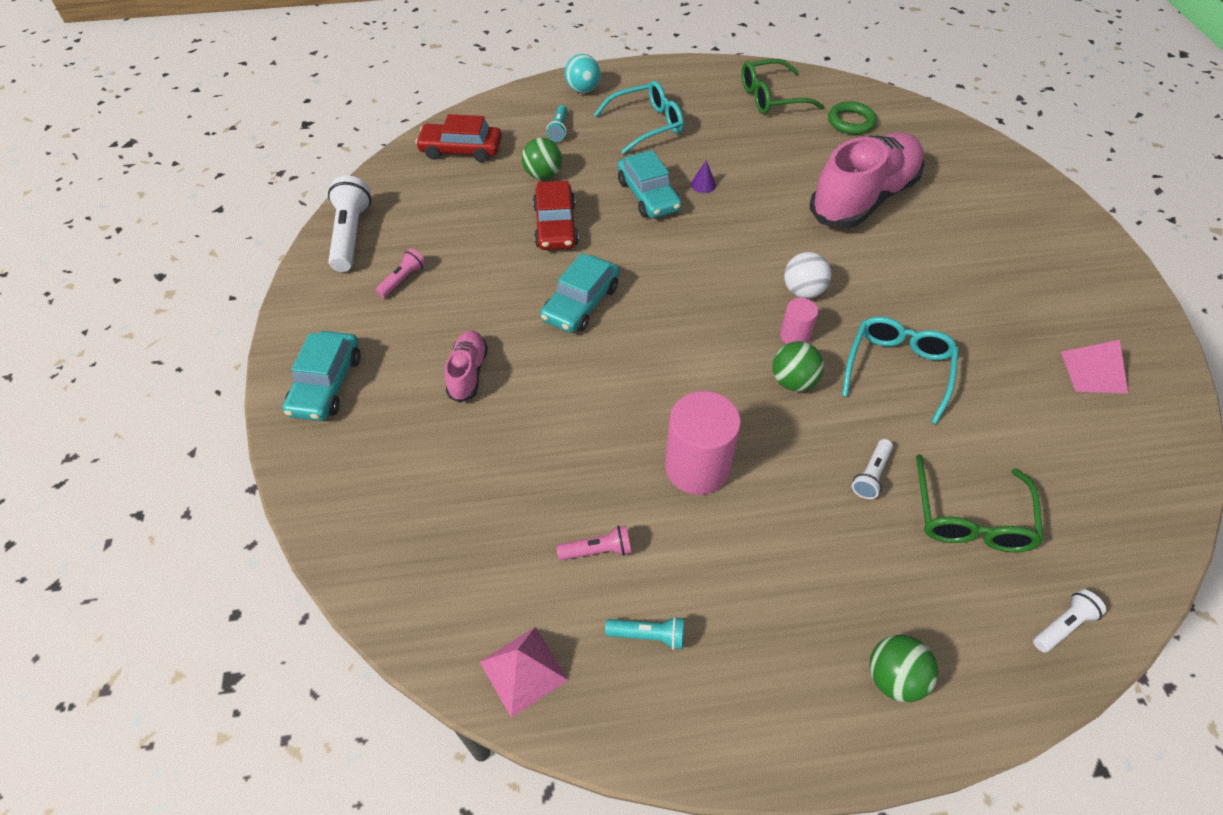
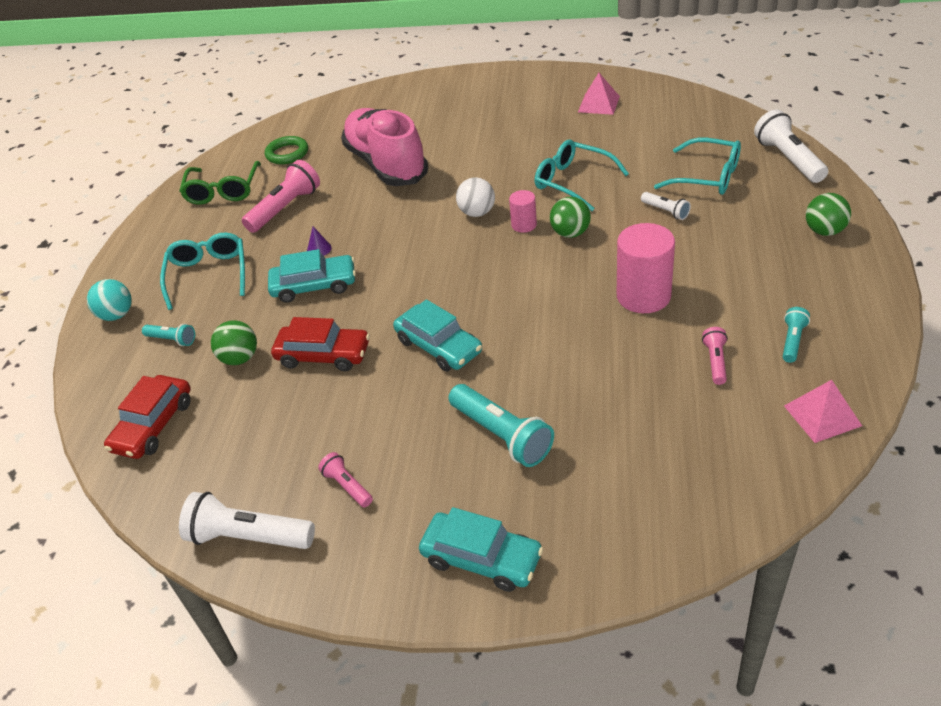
camera: 70 degrees left, 10 degrees down
pink shoe [444,331,488,403] -> turquoise flashlight [449,384,554,467]
green glasses [916,454,1044,552] -> turquoise glasses [654,138,741,195]
white flashlight [1033,589,1106,653] -> white flashlight [754,110,828,183], size x1.86
none -> pink flashlight [242,160,320,233]

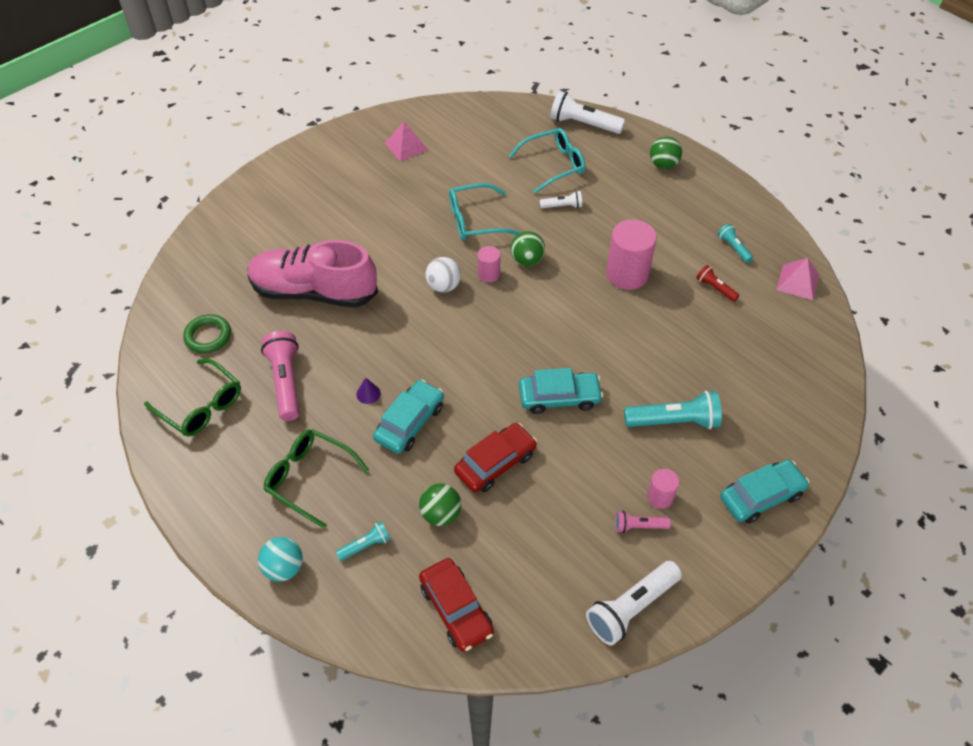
camera: 55 degrees left, 10 degrees up
turquoise glasses [160,232,245,310] -> green glasses [263,429,369,529]
pink flashlight [702,327,728,385] -> red flashlight [696,265,740,302]
none -> pink cylinder [647,469,679,509]

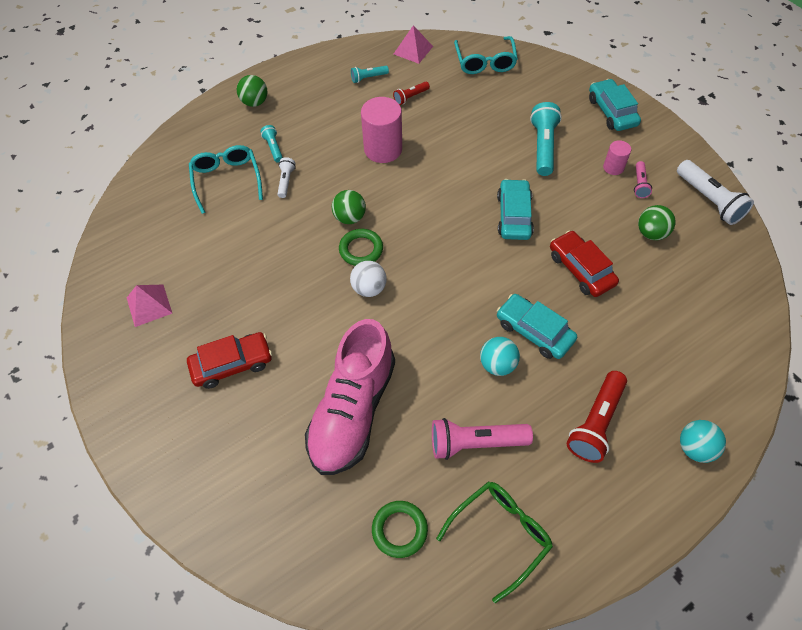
camera: 80 degrees left, 5 degrees up
green glasses [263,429,369,529] -> red flashlight [567,371,627,463]
turquoise flashlight [336,521,391,561] -> turquoise flashlight moved to [260,125,283,163]
purple cone [356,378,381,404] -> turquoise ball [480,337,520,376]
green ball [419,484,461,526] -> green ball moved to [638,205,676,240]
red car [419,558,494,652] -> red car moved to [187,332,272,389]
turquoise glasses [449,183,520,240] -> turquoise glasses moved to [454,36,518,74]
pink cylinder [478,246,500,282] -> green ring [339,229,383,266]
white flashlight [550,91,625,134] -> none

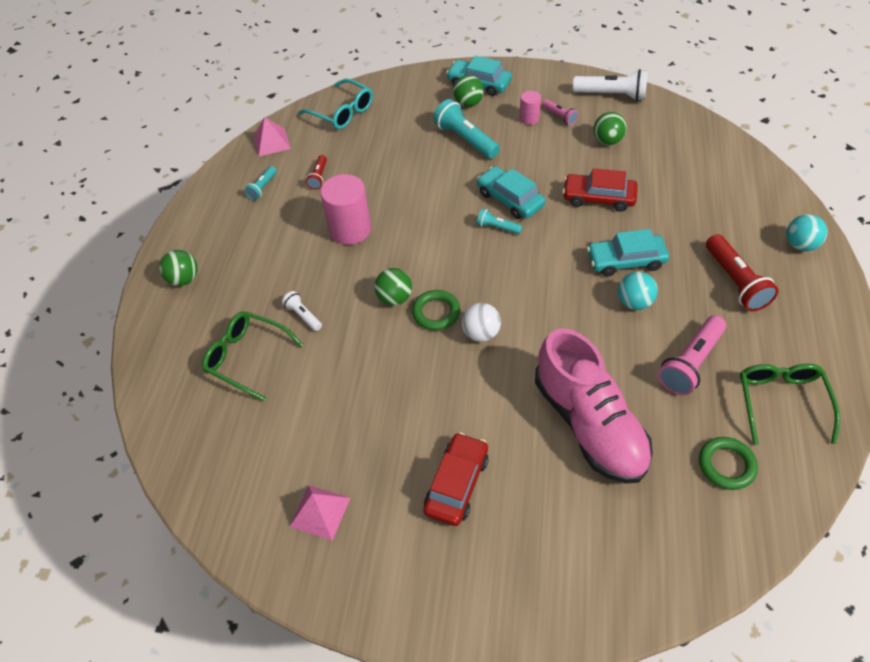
camera: 45 degrees left, 5 degrees down
turquoise glasses [189,145,263,214] -> green glasses [202,311,303,401]
turquoise flashlight [260,125,283,163] -> turquoise flashlight moved to [477,208,522,234]
none -> green ball [453,75,484,107]

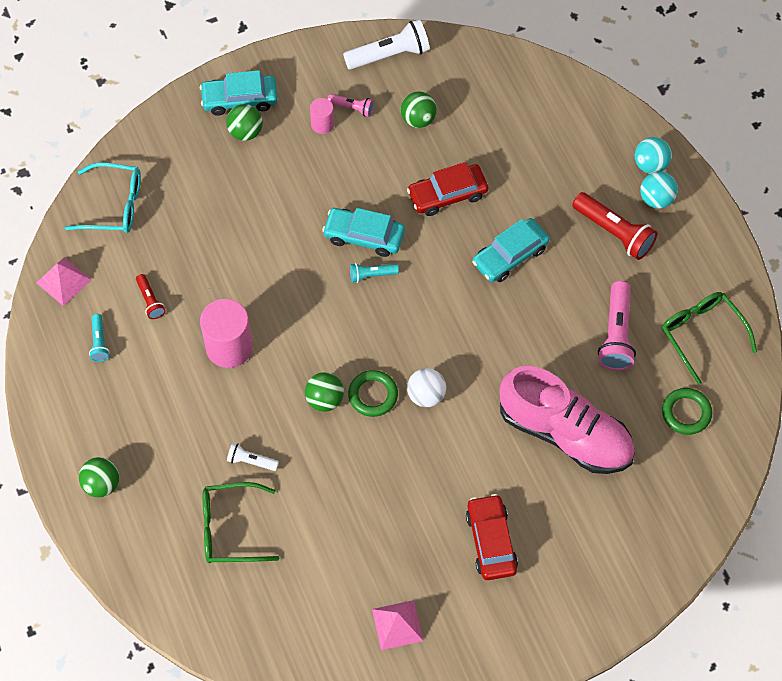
camera: 35 degrees left, 10 degrees up
turquoise flashlight [433,99,500,159] -> none
turquoise ball [618,272,658,310] -> turquoise ball moved to [640,171,678,209]

